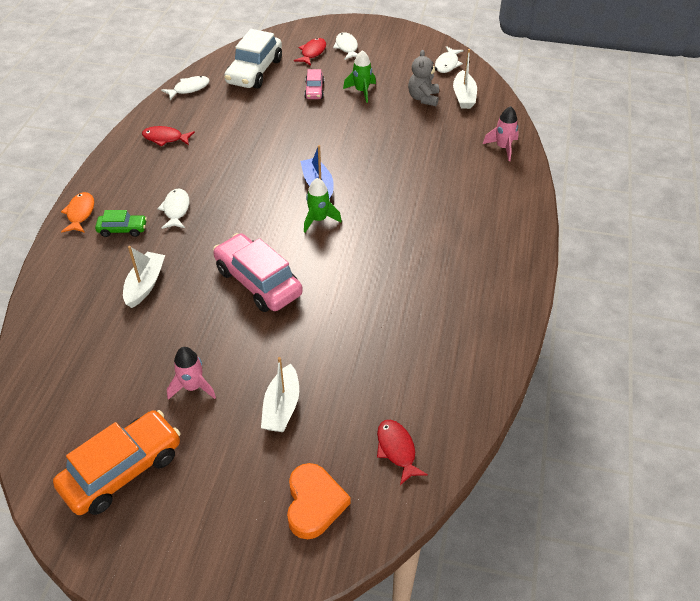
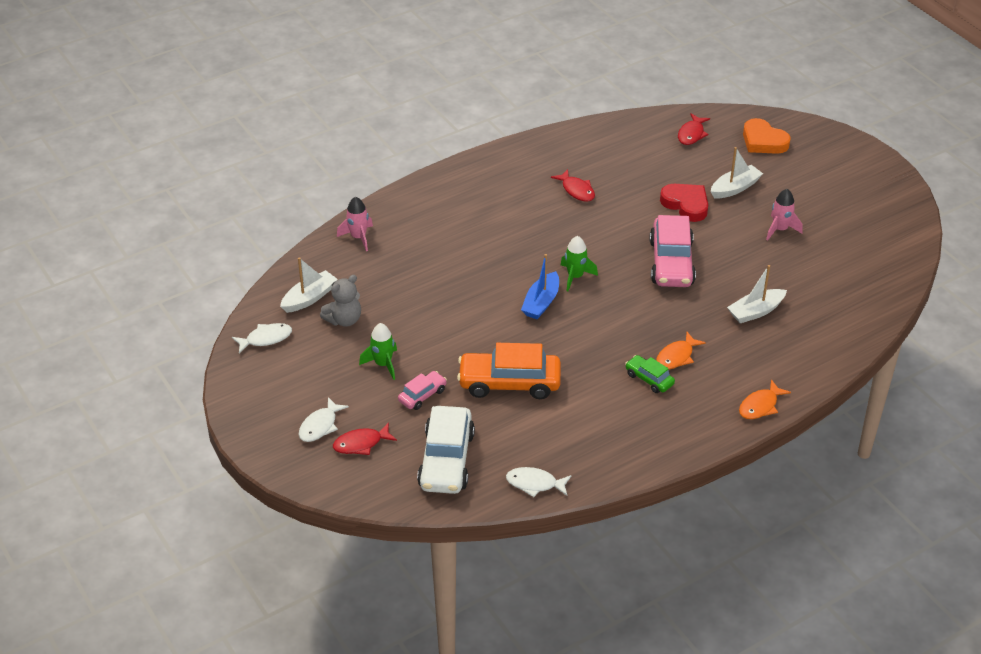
camera: 135 degrees left, 5 degrees down
orange car [53,410,181,515] -> orange car moved to [457,343,561,399]
green car [95,210,147,237] -> green car moved to [625,355,675,393]
red fish [142,126,195,147] -> red fish moved to [551,169,595,202]
white fish [157,188,190,229] -> orange fish [656,332,706,370]
white car [224,29,282,89] -> white car turned 120 degrees clockwise [417,406,475,494]
orange heart [287,463,350,539] -> orange heart turned 90 degrees counterclockwise [743,118,791,154]
none -> red heart [660,184,708,222]

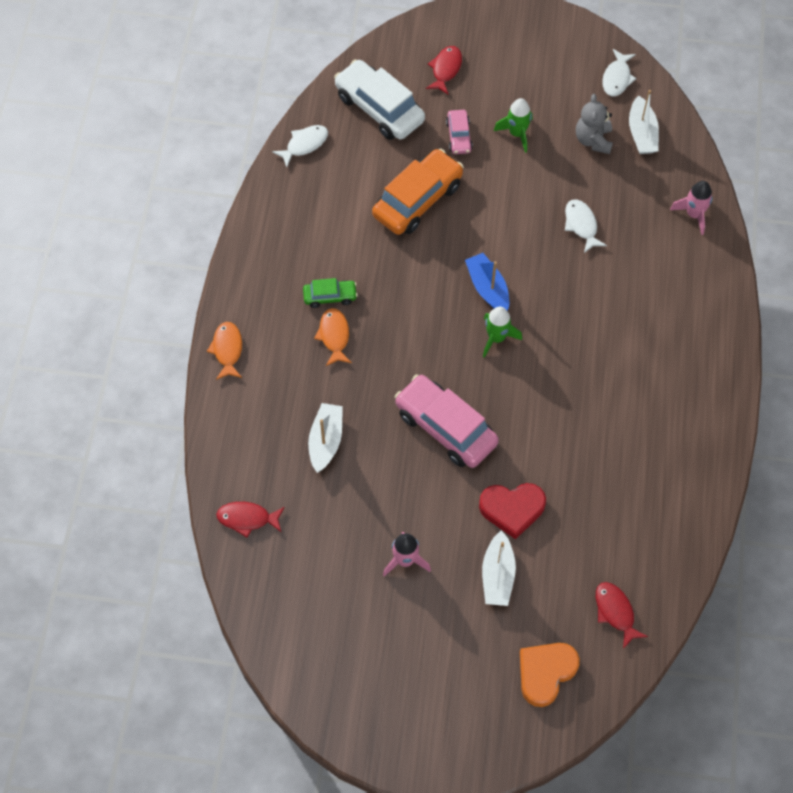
camera: 130 degrees right, 20 degrees up
white fish [299,397,349,442] -> white fish moved to [565,199,607,253]
red fish [551,169,595,202] -> red fish moved to [216,502,284,538]
orange heart [743,118,791,154] -> orange heart turned 45 degrees counterclockwise [520,643,580,707]

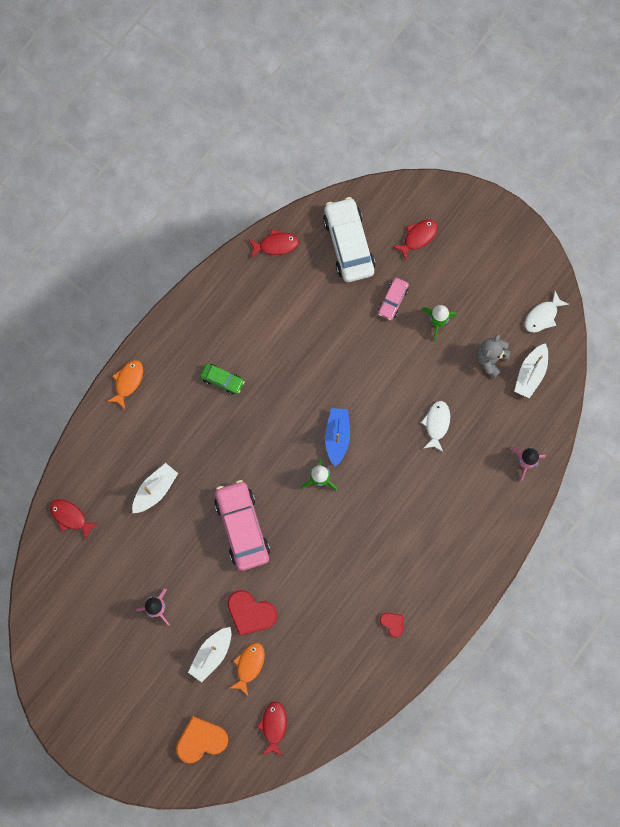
camera: 30 degrees right, 15 degrees up
white fish [272,125,328,167] -> red fish [248,229,299,258]
orange fish [314,308,352,366] -> orange fish moved to [230,643,265,696]
orange car [372,149,464,235] -> none
none -> red heart [380,613,403,638]

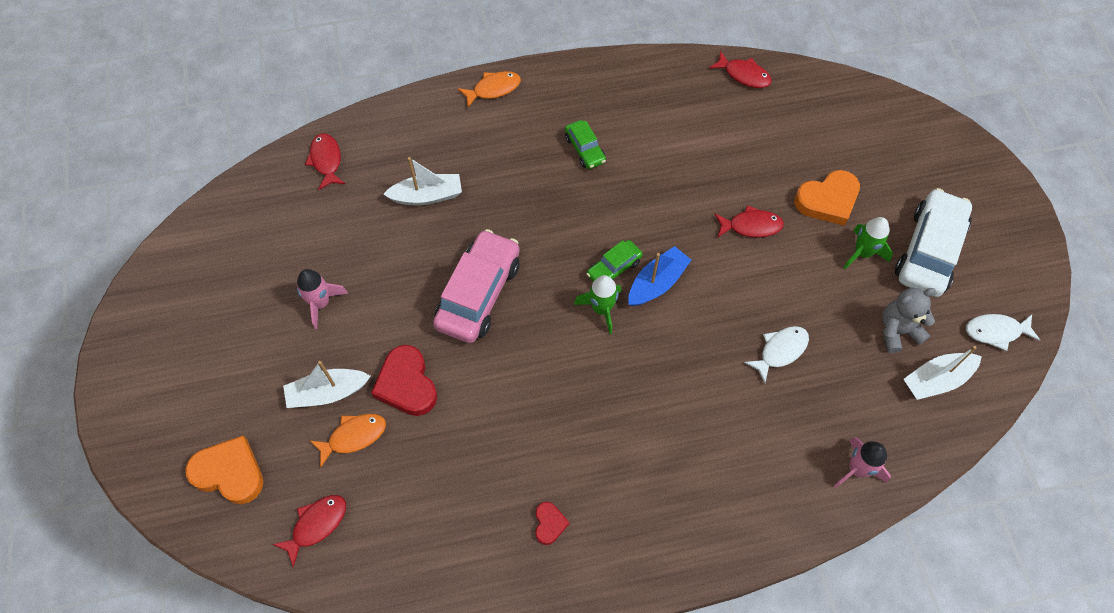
camera: 40 degrees right, 15 degrees down
white car [323,197,375,282] -> white car moved to [895,188,972,297]
pink car [378,278,409,320] -> orange heart [794,170,860,226]
red fish [392,219,438,260] -> red fish moved to [715,205,784,238]
none -> green car [586,240,643,282]

